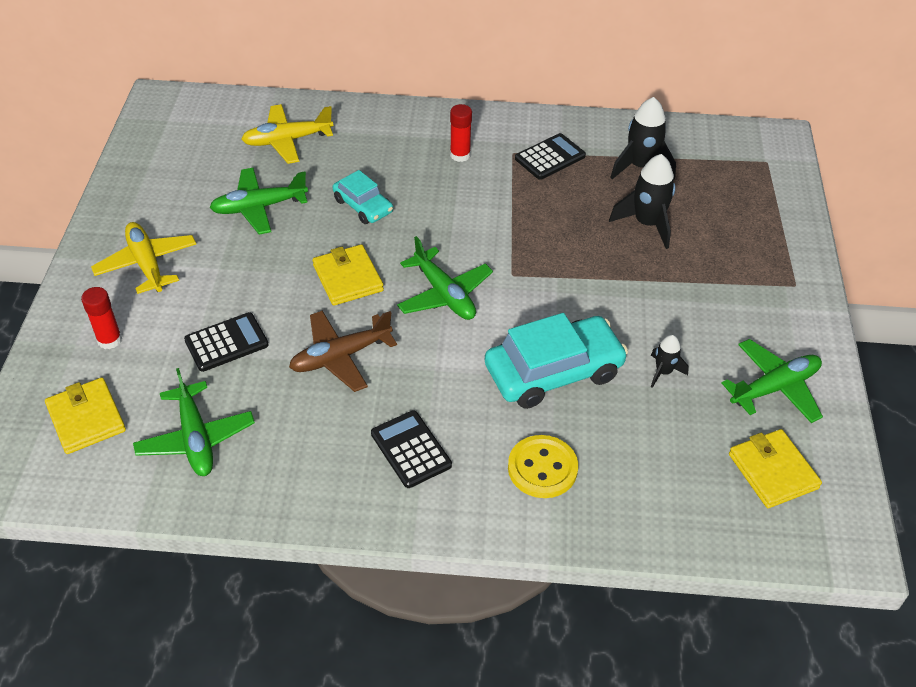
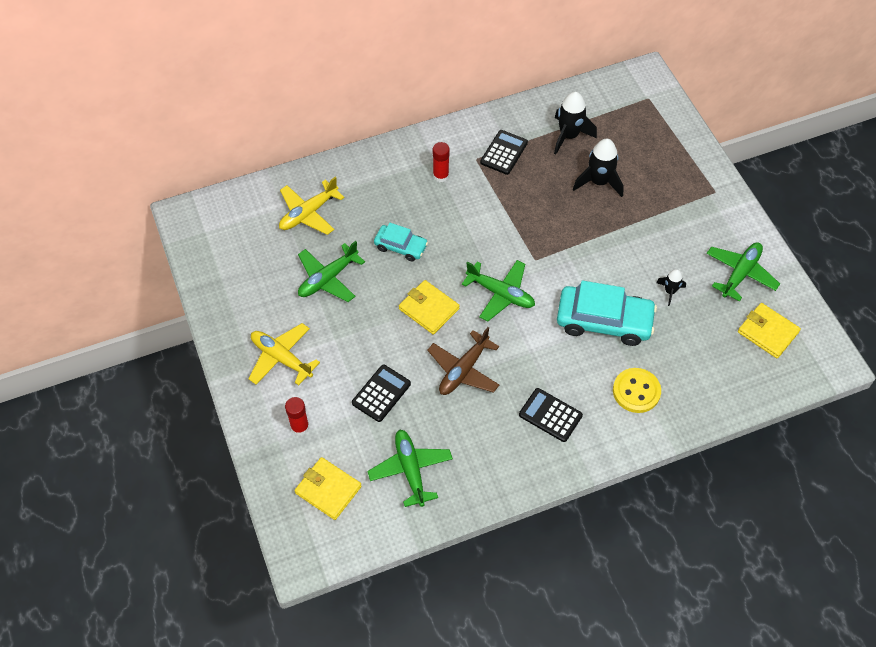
camera: 25 degrees left, 10 degrees up
green plane [133,368,255,476] -> green plane turned 150 degrees counterclockwise [367,430,453,507]
turquoise car [485,313,628,409] -> turquoise car turned 60 degrees clockwise [557,281,657,346]

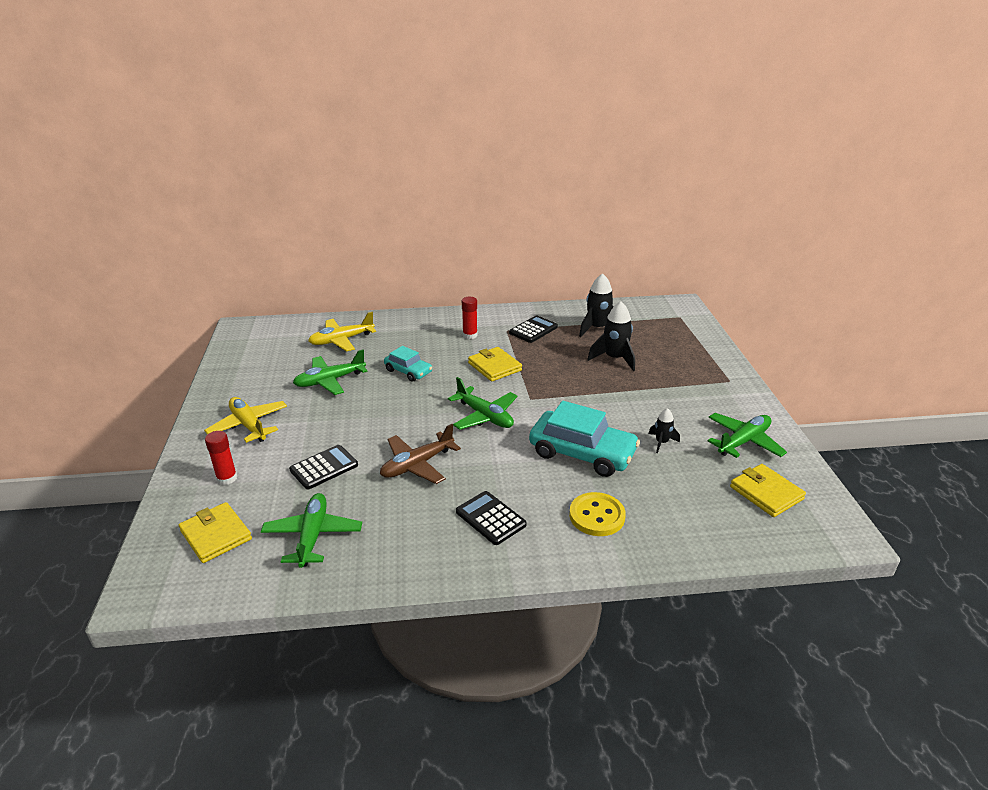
camera: 15 degrees right, 25 degrees down
yellow wallet [399,280,460,334] -> yellow wallet moved to [468,347,522,382]

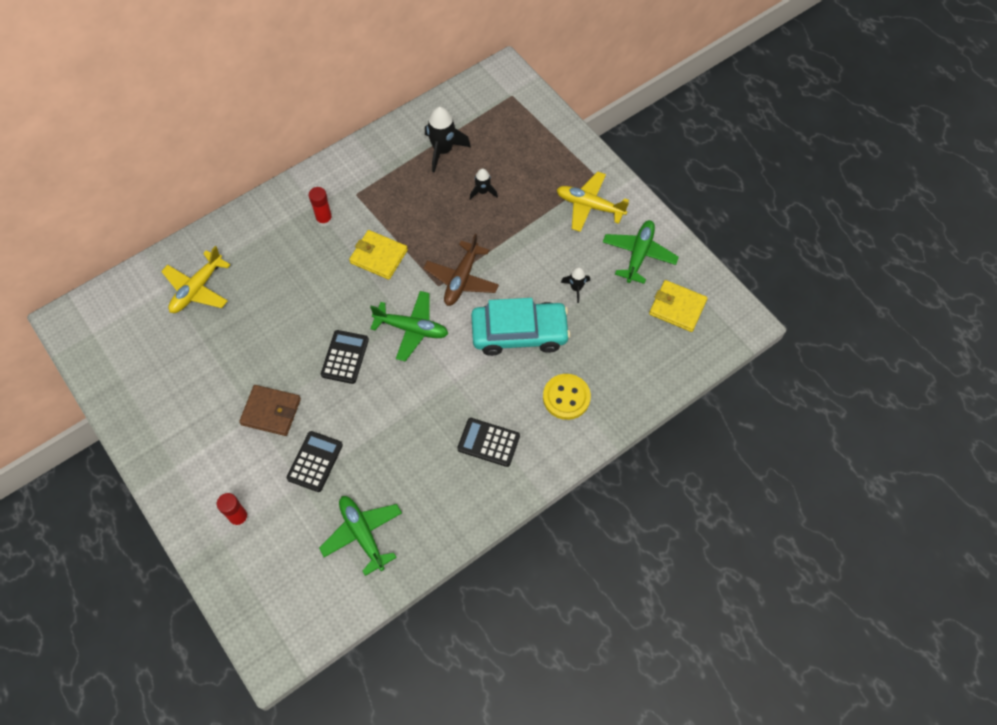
camera: 30 degrees left, 30 degrees up
yellow wallet [179,502,252,563] -> none
yellow plane [204,397,287,443] -> yellow plane moved to [557,171,629,232]
green plane [293,349,368,395] -> none
brown plane [380,424,461,484] -> brown plane moved to [423,234,499,306]
turquoise car [384,346,432,382] -> none
black calculator [509,315,558,343] -> black calculator moved to [321,330,369,384]
black rocket [587,302,635,371] -> black rocket [470,168,498,200], size x0.56
none -> brown wallet [239,385,301,436]

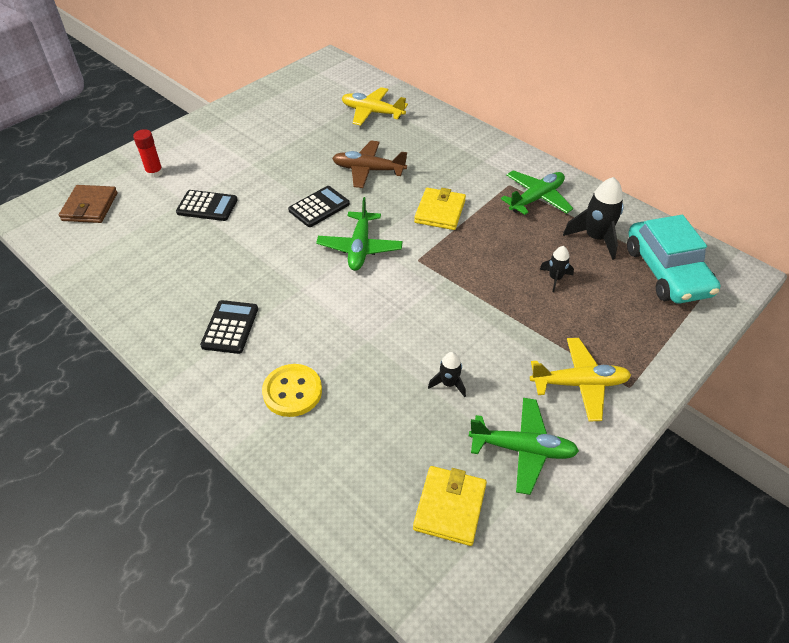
camera: 80 degrees right, 15 degrees down
brown wallet [239,385,301,436] -> brown wallet moved to [59,185,118,223]
red glue stick [309,187,333,227] -> none
green plane [319,496,402,576] -> green plane moved to [501,170,573,215]
black calculator [321,330,369,384] -> black calculator turned 45 degrees counterclockwise [288,186,350,227]
brown plane [423,234,499,306] -> brown plane moved to [332,141,407,188]
turquoise car [471,298,570,356] -> turquoise car moved to [627,215,721,304]
yellow plane [557,171,629,232] -> yellow plane turned 75 degrees clockwise [530,338,631,422]

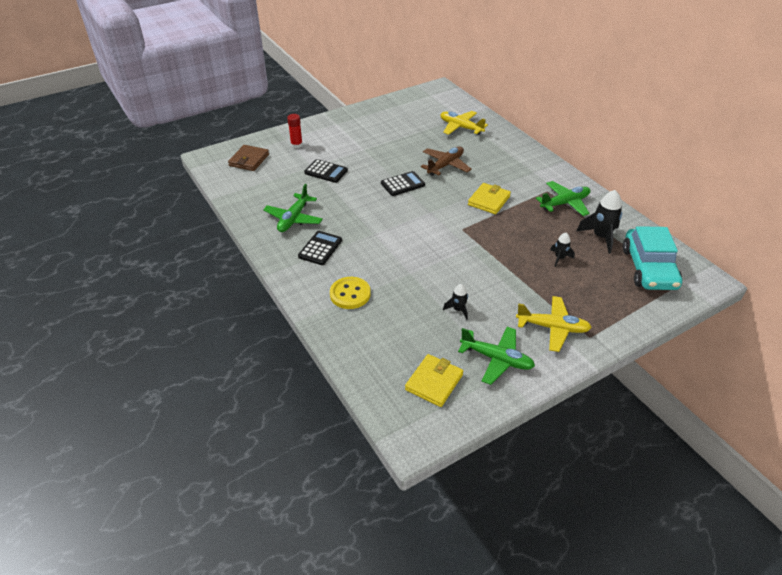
camera: 15 degrees right, 5 degrees down
green plane [316,197,403,271] -> green plane moved to [263,184,323,232]
brown plane [332,141,407,188] -> brown plane turned 105 degrees clockwise [421,146,472,176]

